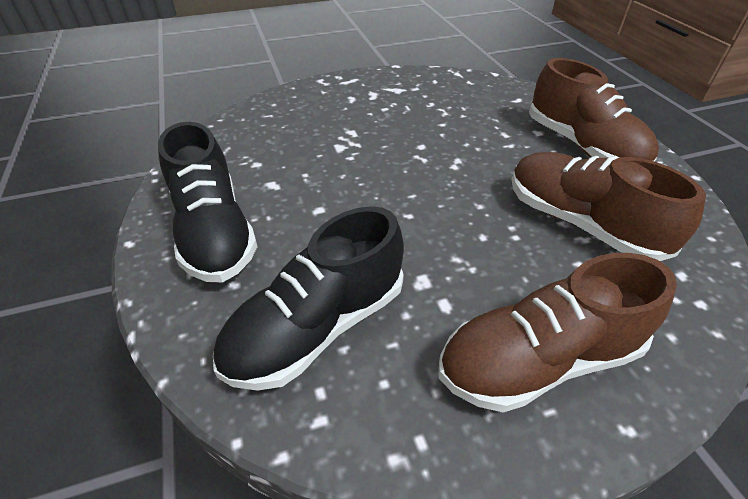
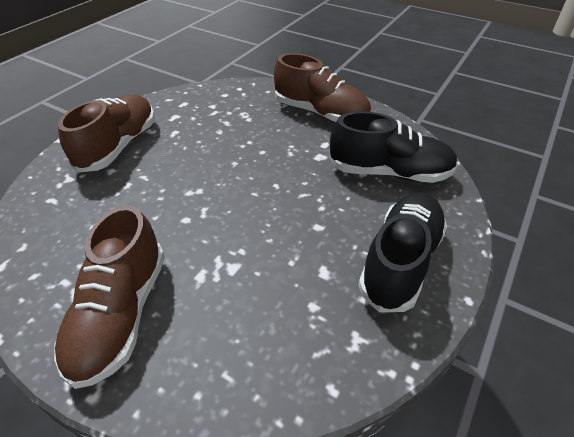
camera: 130 degrees left, 0 degrees up
brown shoe [512,152,706,261] -> brown shoe moved to [54,205,165,389]

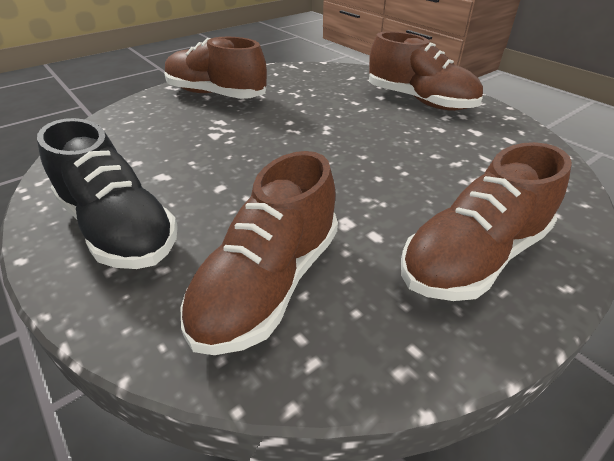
camera: 110 degrees right, 5 degrees down
black shoe [329,111,458,183] -> brown shoe [180,151,338,355]

